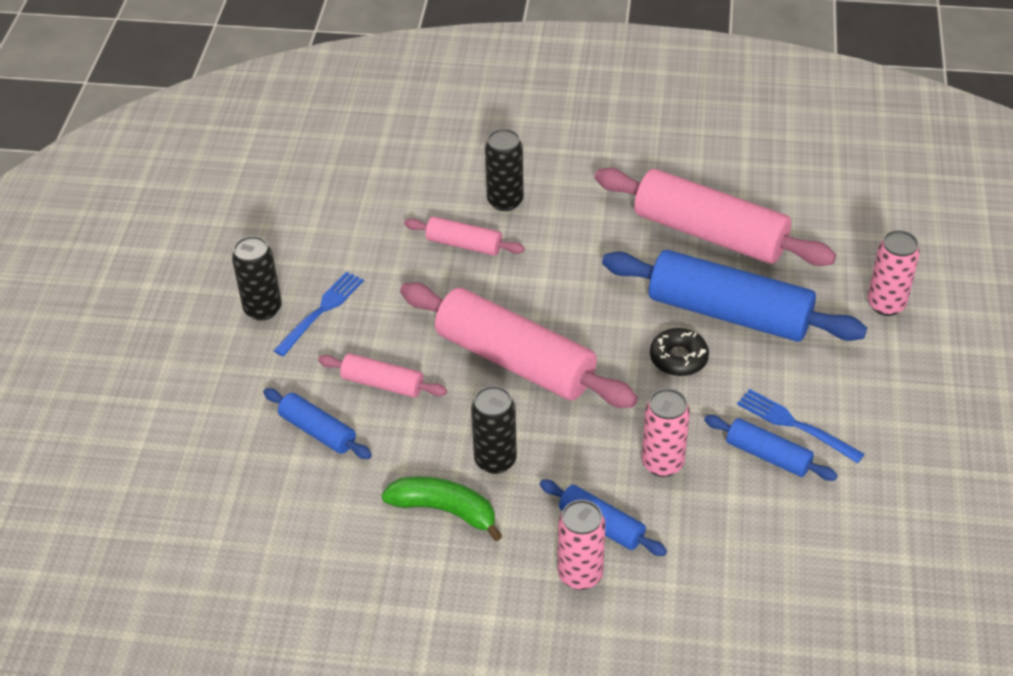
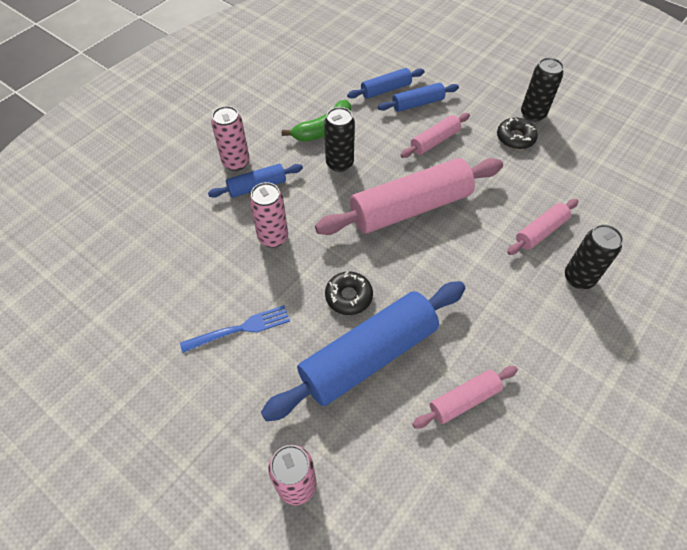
camera: 120 degrees right, 10 degrees up
blue fork [273,272,364,356] -> black donut [497,118,538,149]
pink rolling pin [595,168,836,266] -> pink rolling pin [412,366,518,428], size x0.49
blue rolling pin [704,415,838,481] -> blue rolling pin moved to [347,68,425,99]

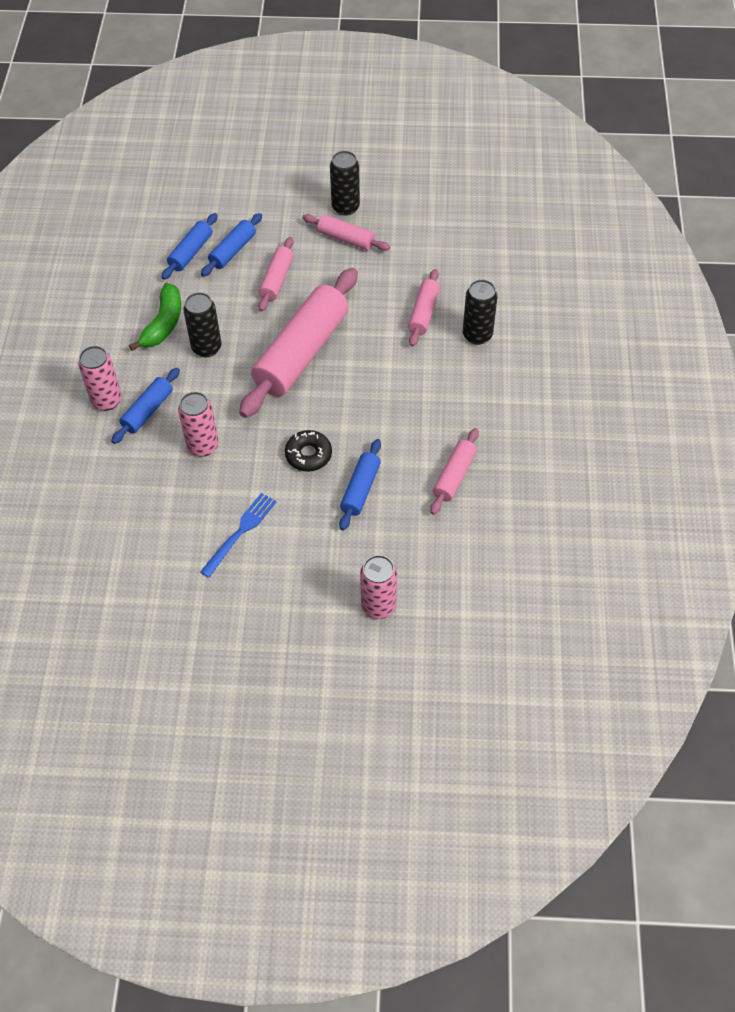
camera: 35 degrees left, 0 degrees up
blue rolling pin [261,281,465,422] -> blue rolling pin [339,439,381,530], size x0.49
black donut [497,118,538,149] -> pink rolling pin [303,214,390,251]

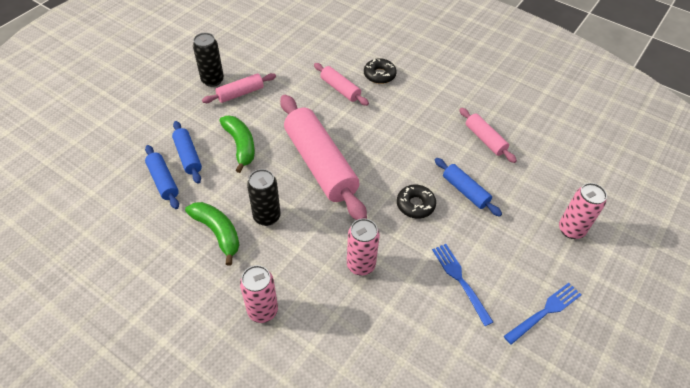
camera: 60 degrees left, 5 degrees down
blue rolling pin [111,368,180,444] -> none
pink rolling pin [258,237,294,312] -> green banana [219,116,255,173]
black can [463,279,498,345] -> black donut [364,58,397,84]
none -> blue fork [504,283,581,345]

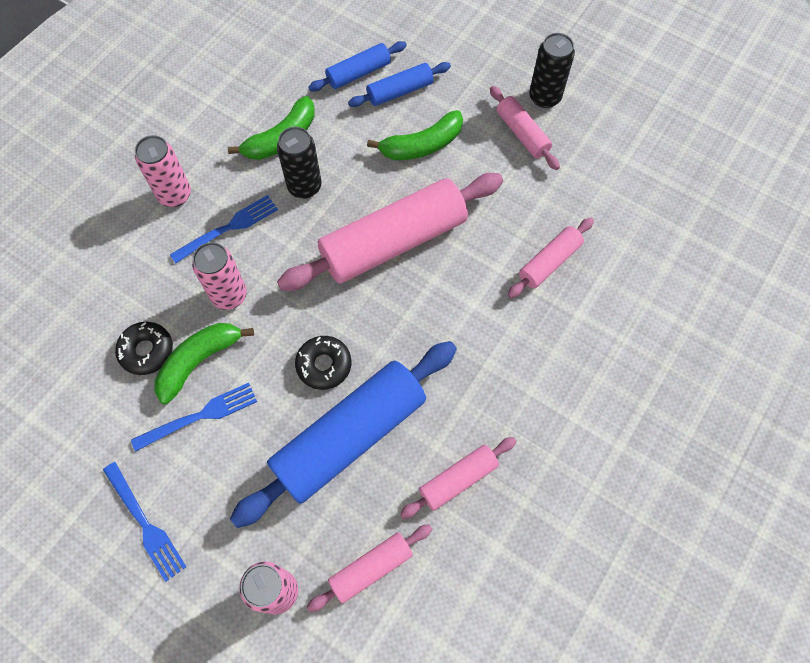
camera: 90 degrees right, 15 degrees up
black donut [364,58,397,84] -> black donut moved to [115,322,173,375]
blue rolling pin [435,158,502,217] -> blue rolling pin [230,341,457,528], size x2.03
none -> green banana [155,323,254,404]
none -> blue fork [170,195,278,263]
none -> pink rolling pin [307,524,432,612]

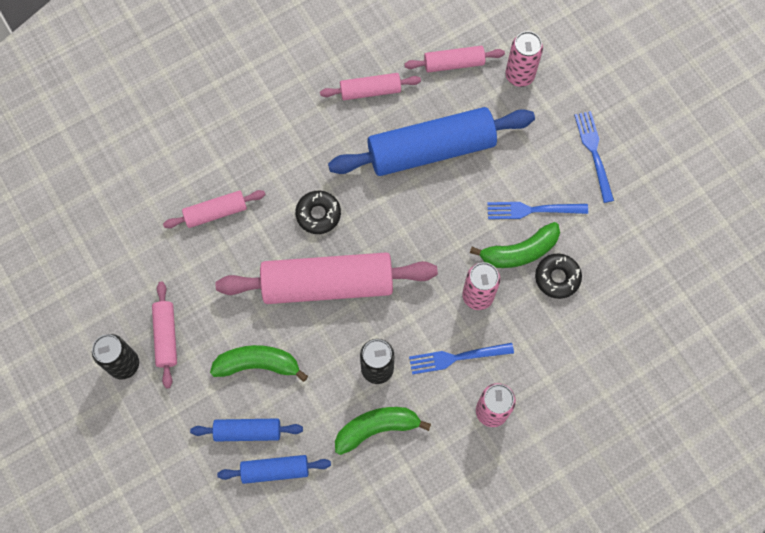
camera: 155 degrees left, 5 degrees up
black donut [295,336,351,390] -> black donut moved to [295,191,341,234]

